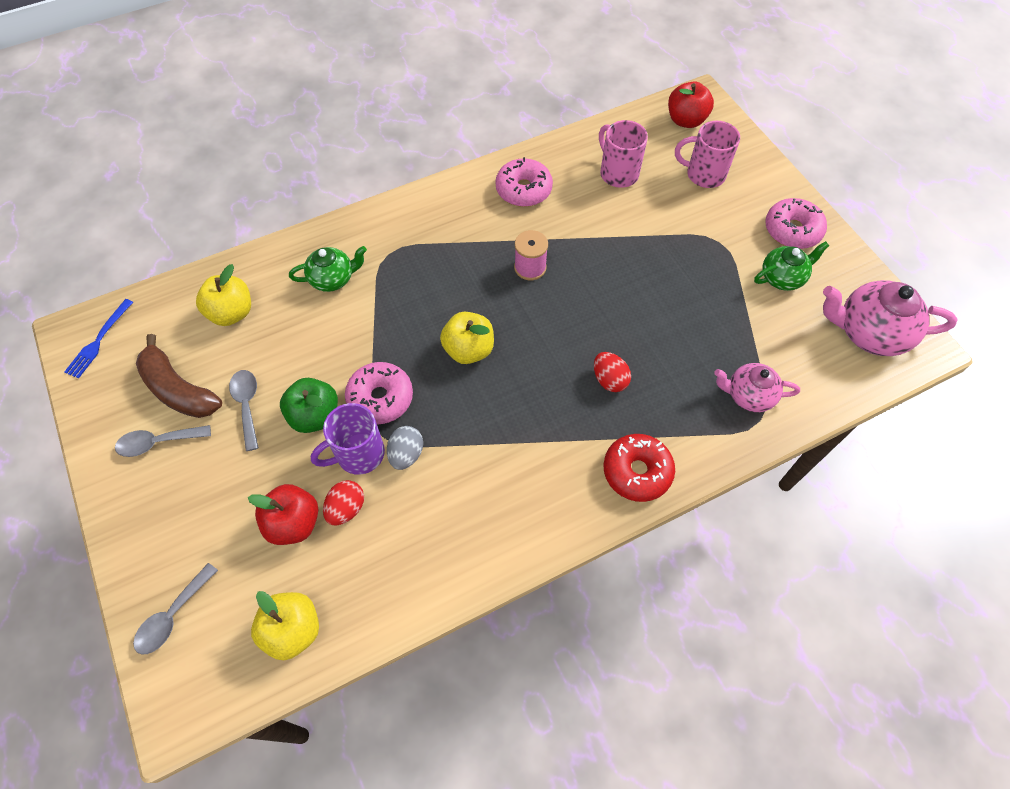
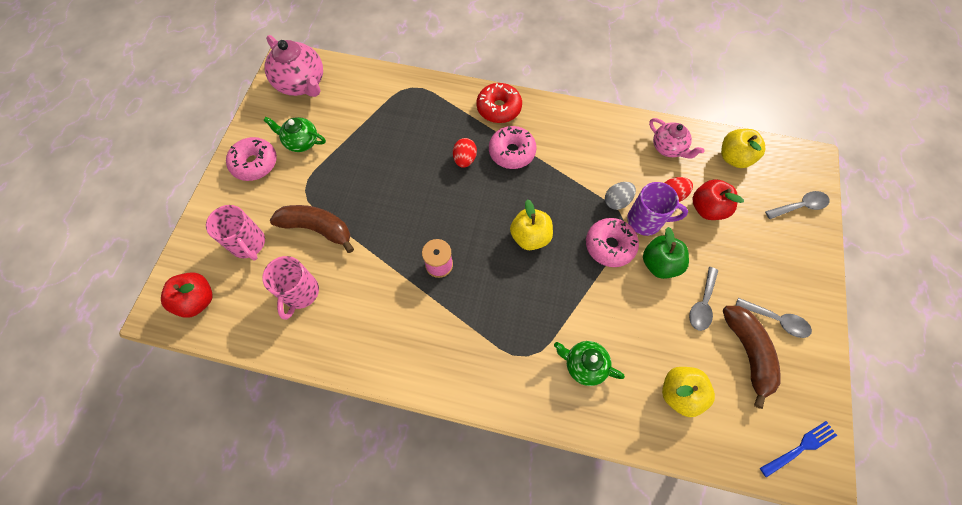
camera: 140 degrees left, 5 degrees up
pink donut [495,157,553,207] -> pink donut moved to [489,126,537,169]
pink teapot [714,363,800,412] -> pink teapot moved to [649,118,705,158]
none -> brown banana [270,205,354,253]

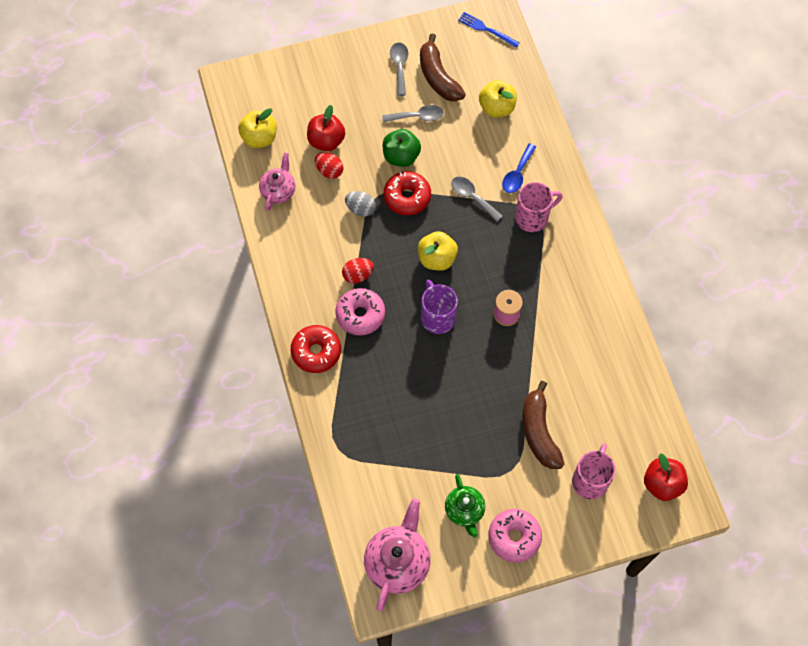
camera: 120 degrees left, 0 degrees up
pink mug [262,256,319,320] -> pink mug moved to [515,182,563,232]
red egg [453,138,477,168] -> red egg moved to [342,258,374,284]
green teapot [554,341,625,386] -> blue spoon [502,143,536,193]
pink donut [586,218,639,267] -> red donut [384,171,431,215]
purple mug [627,182,688,236] -> purple mug moved to [421,279,458,334]
brown banana [723,306,781,409] -> brown banana turned 75 degrees counterclockwise [420,33,466,101]
grey spoon [765,191,830,219] -> grey spoon moved to [451,177,502,221]

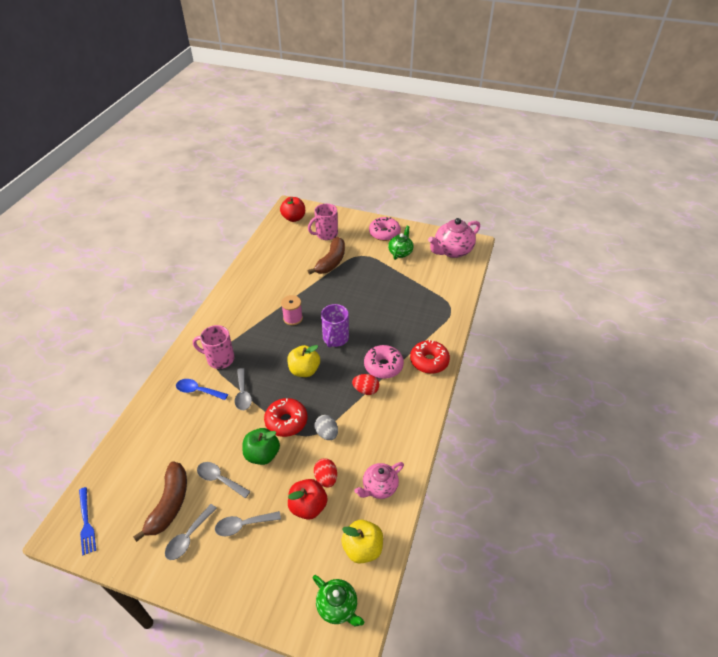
camera: 145 degrees left, 20 degrees down
yellow apple [479,80,517,117] -> none
blue spoon [502,143,536,193] -> blue spoon turned 135 degrees counterclockwise [176,379,228,400]
none -> grey spoon [215,511,281,537]
none -> green teapot [313,575,364,626]

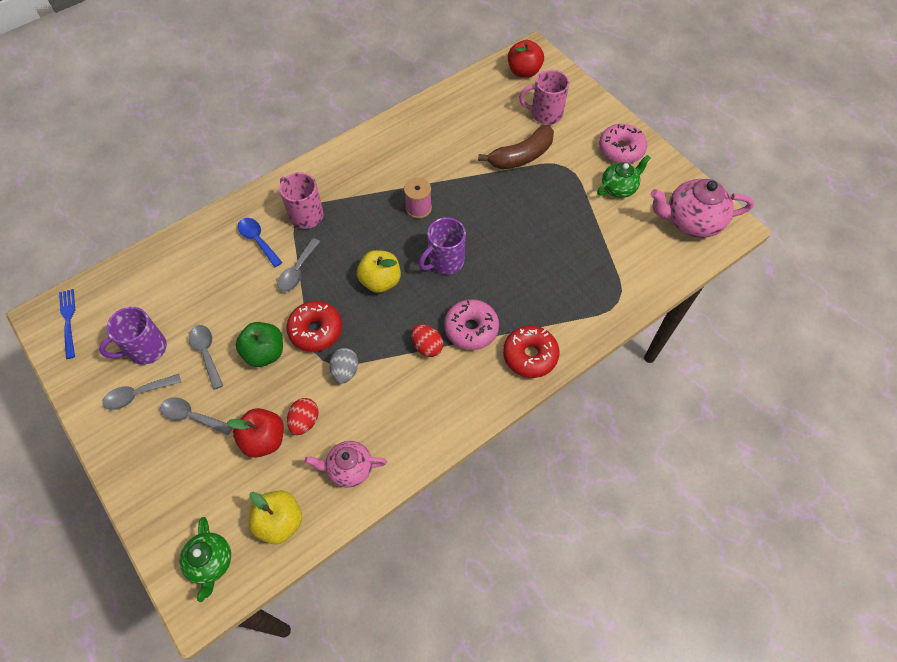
camera: 35 degrees right, 15 degrees up
blue fork [79,487,96,555] -> blue fork turned 150 degrees clockwise [59,289,75,359]
brown banana [133,462,187,542] -> purple mug [99,307,167,365]

